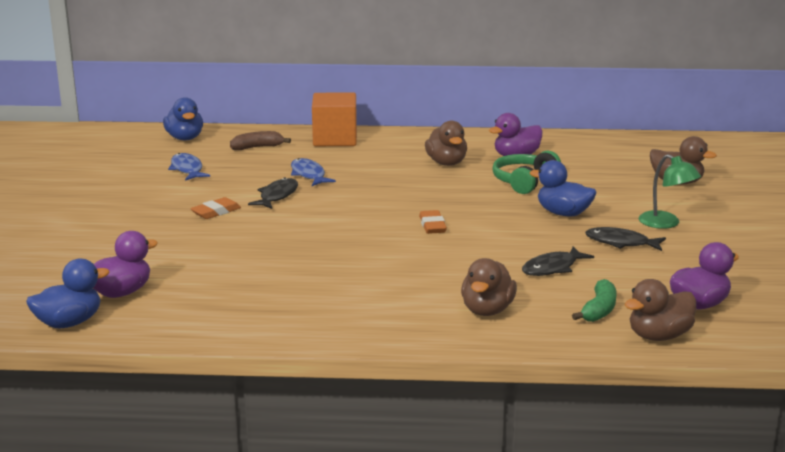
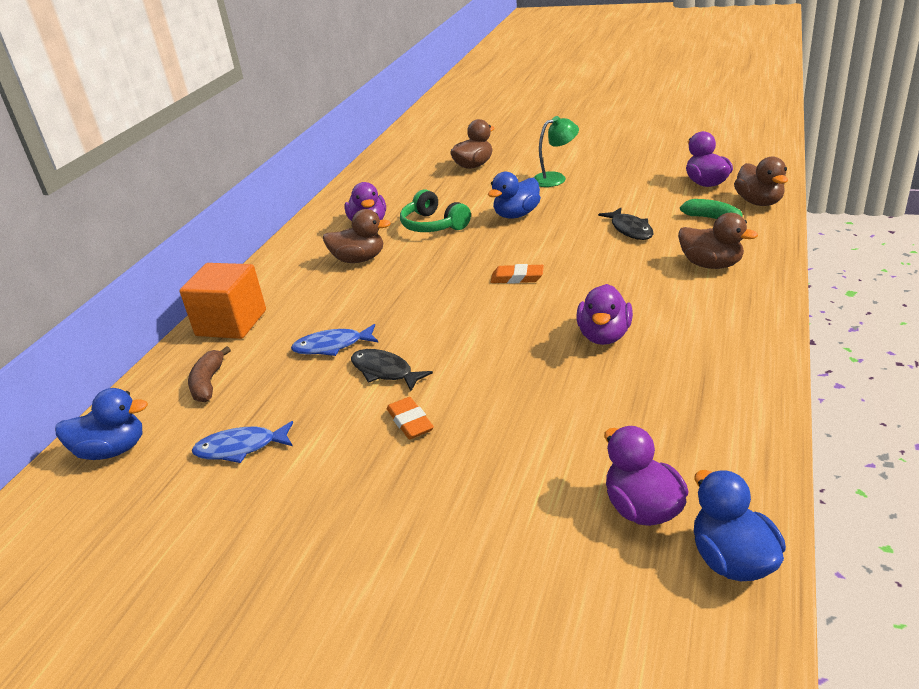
camera: 70 degrees left, 10 degrees up
black fish [585,227,666,251] -> none
none -> purple duck [576,284,633,345]

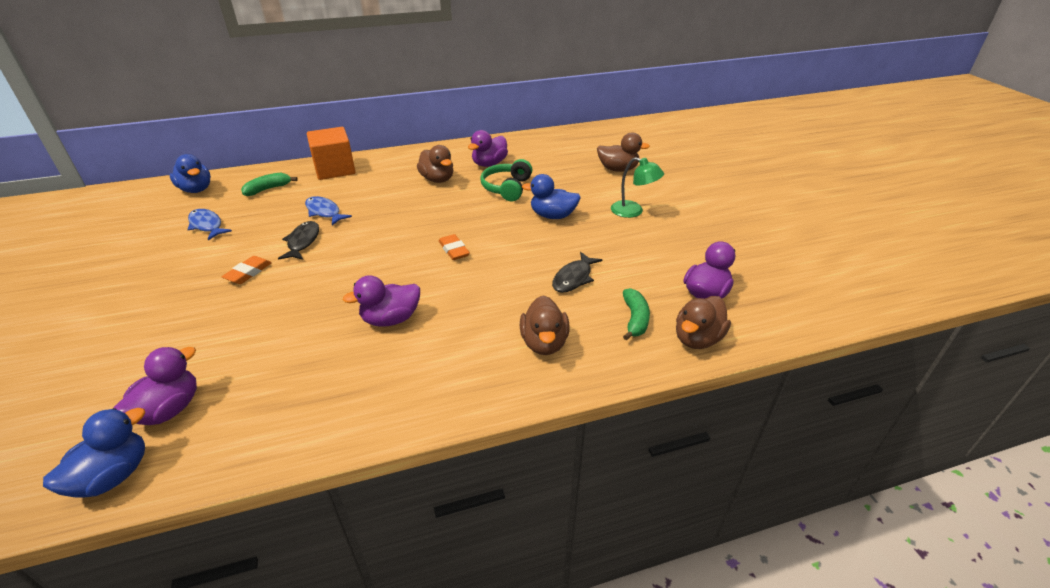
camera: 50 degrees right, 5 degrees up
brown banana [188,346,231,402] -> green banana [241,173,297,196]

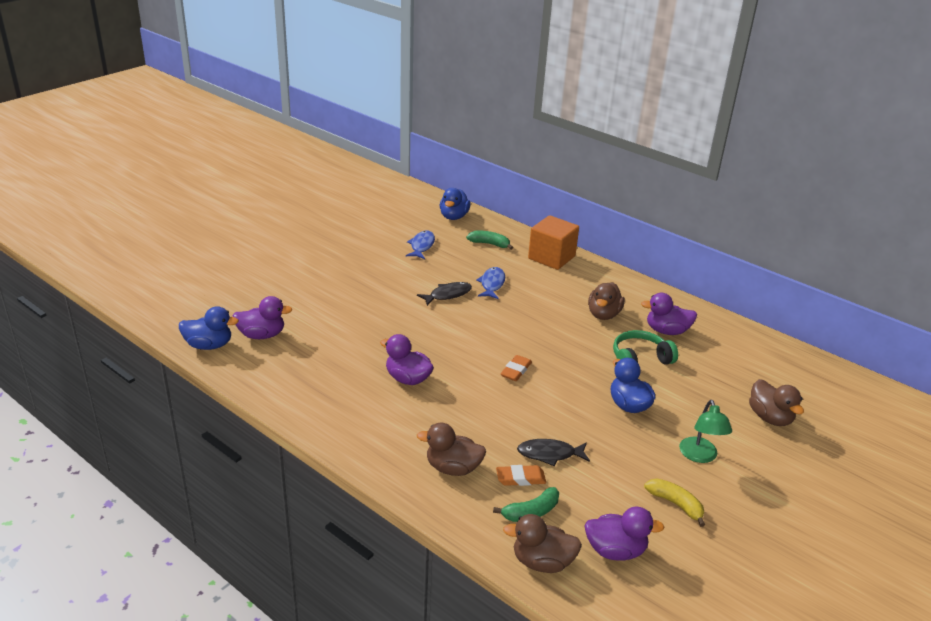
camera: 55 degrees right, 5 degrees down
orange eraser [222,256,272,284] -> orange eraser moved to [496,465,546,486]
brown duck [520,295,570,355] -> brown duck turned 45 degrees clockwise [417,423,486,476]
none -> yellow banana [644,479,705,527]

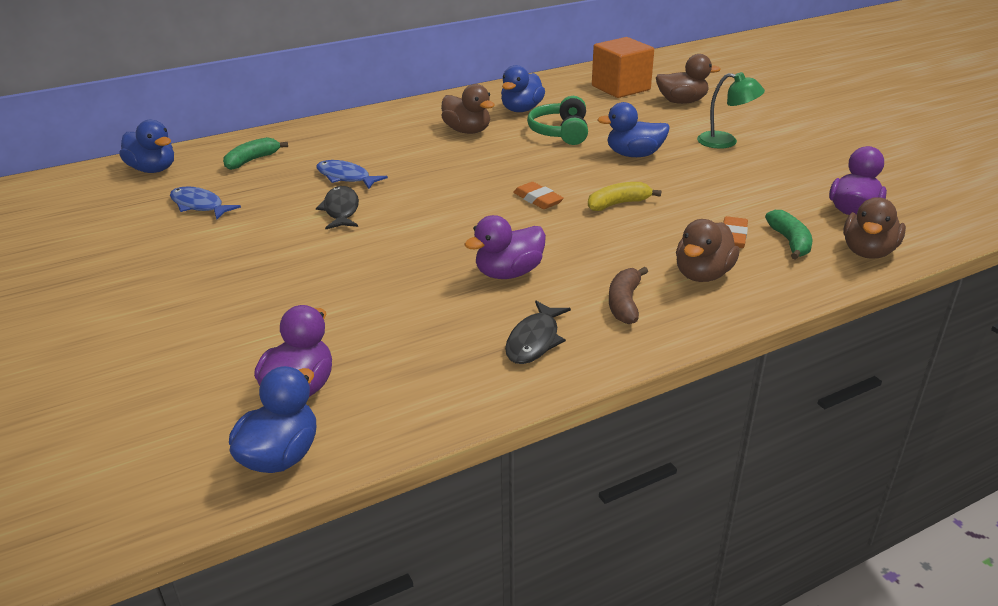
camera: 65 degrees left, 0 degrees up
black fish [517,439,590,467] -> black fish moved to [505,301,571,364]
orange cube [528,215,579,270] -> orange cube moved to [592,37,654,98]
purple duck [641,293,697,335] -> blue duck [501,65,545,112]
yellow banana [644,479,705,527] -> yellow banana moved to [588,182,661,211]
none -> brown banana [609,267,648,324]

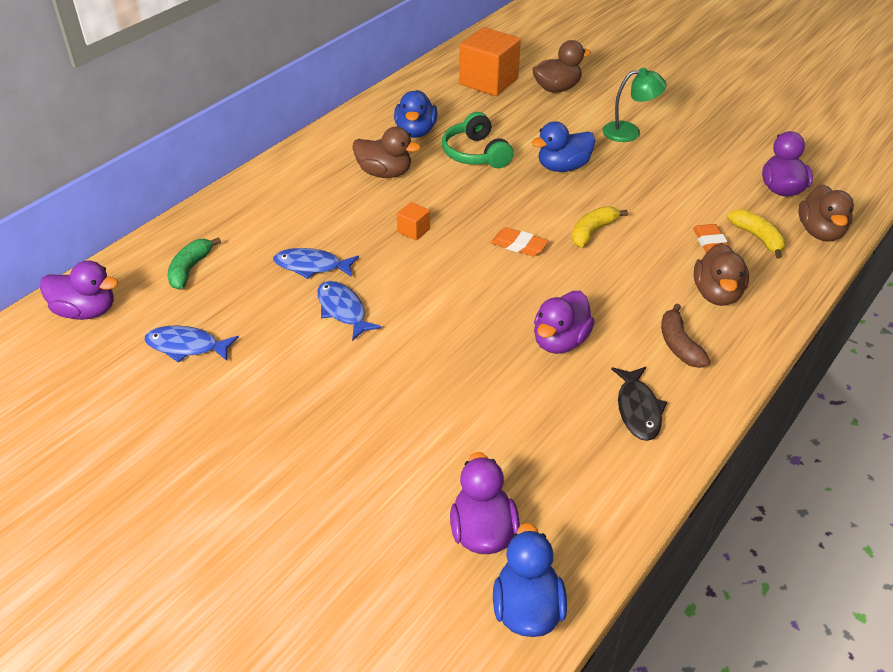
camera: 25 degrees left, 10 degrees up
blue duck [120,120,174,173] -> purple duck [40,260,118,320]
black fish [316,186,359,229] -> blue fish [317,281,382,341]
green banana [765,210,812,260] -> yellow banana [727,209,786,259]
none -> orange cube [397,202,430,240]

